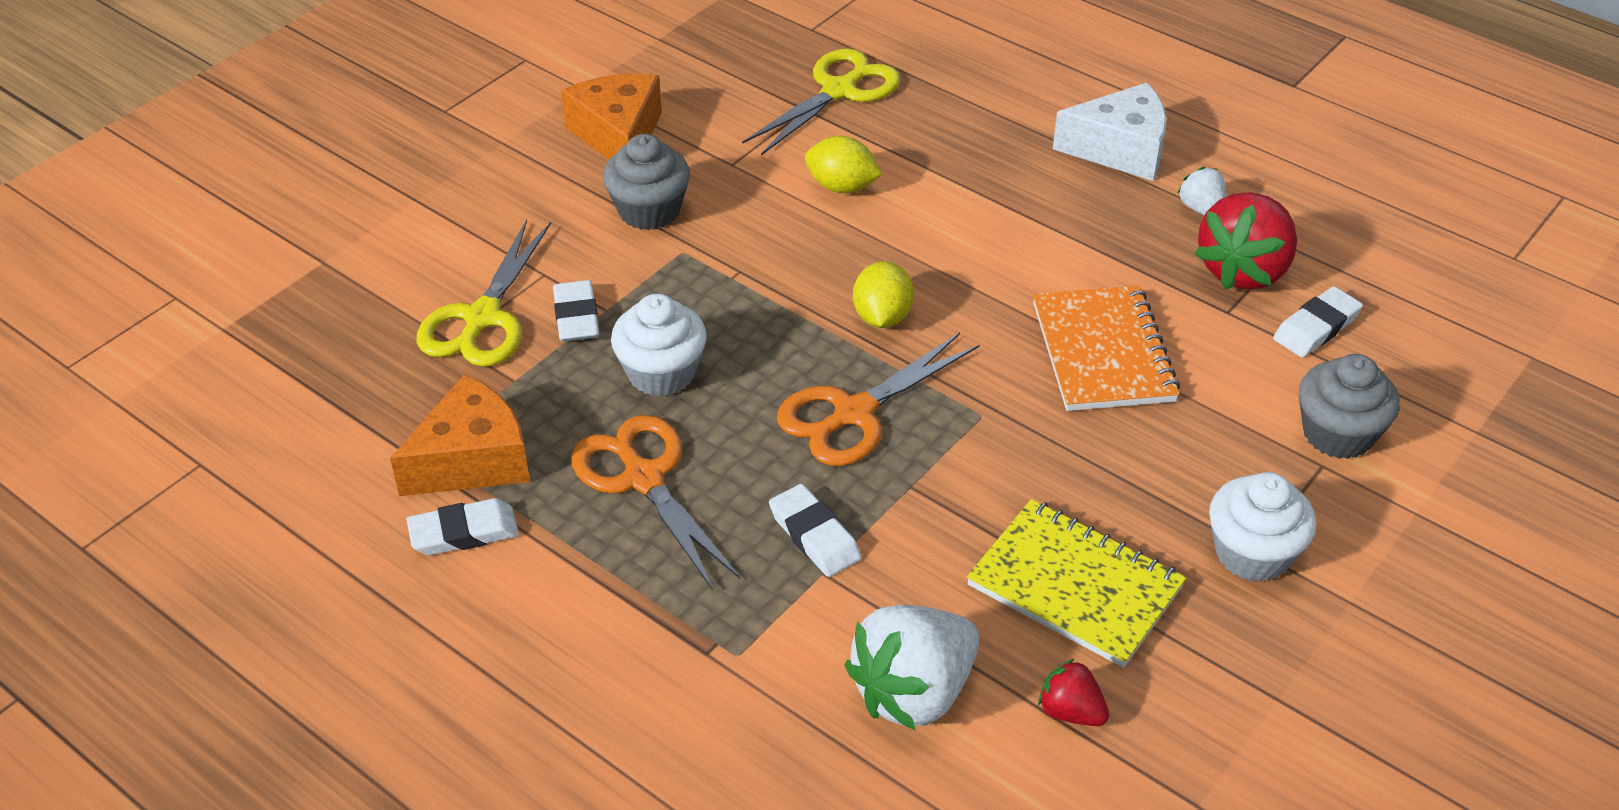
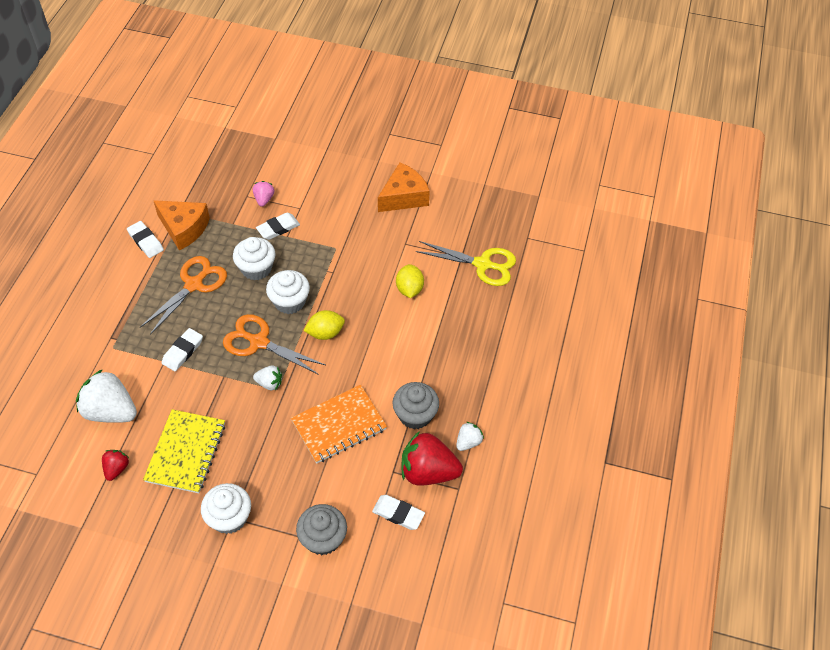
camera: 65 degrees right, 10 degrees up
yellow scissors [417,220,551,367] -> pink strawberry [253,181,274,207]
grey cupcake [603,134,690,230] -> grey cupcake moved to [392,382,439,429]
white cheese [1053,83,1167,181] -> none
none -> white strawberry [253,365,282,390]
none -> white cupcake [266,270,310,314]

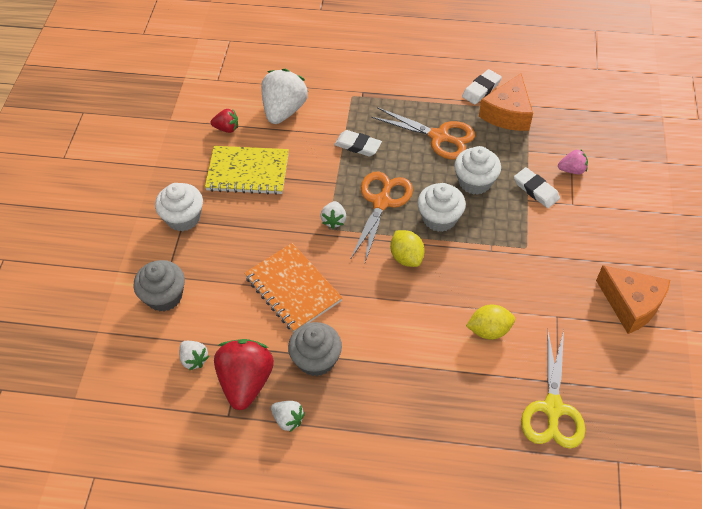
camera: 85 degrees right, 0 degrees up
white eraser [372,495,425,530] -> white strawberry [179,341,209,370]

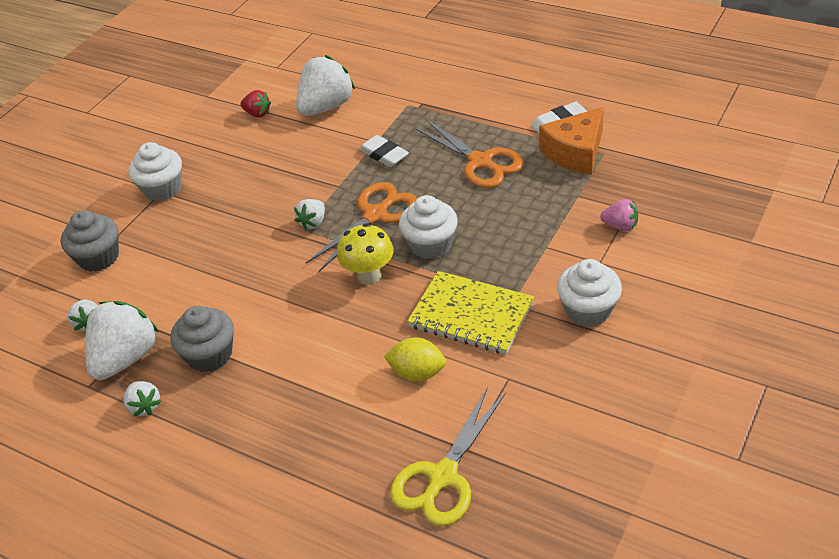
camera: 25 degrees right, 10 degrees down
yellow notebook [205,146,289,195] -> yellow notebook moved to [407,271,534,354]
red strawberry [214,339,274,410] -> white strawberry [85,301,159,380]
orange notebook [244,243,343,332] -> none
yellow lemon [390,230,425,267] -> yellow mushroom [337,223,394,285]
white cupcake [454,146,501,195] -> white cupcake moved to [557,259,622,327]
white eraser [514,167,560,208] -> none
orange cheese [596,265,670,334] -> none

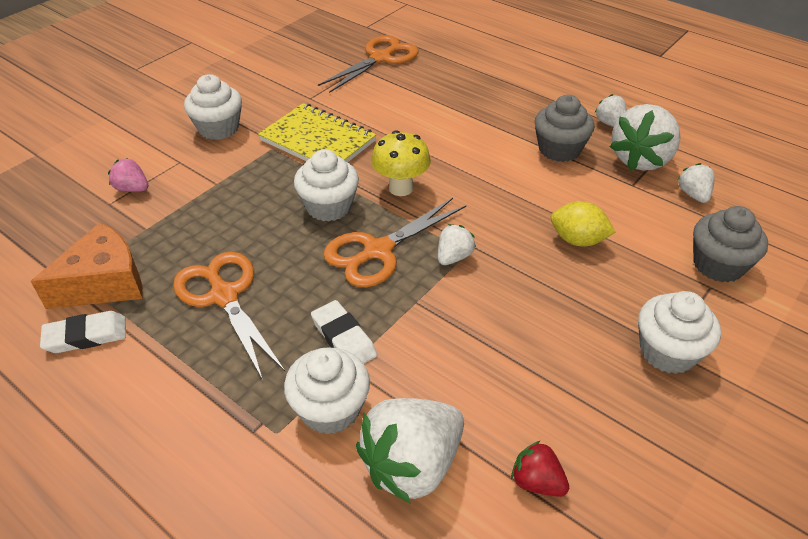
camera: 175 degrees left, 0 degrees up
yellow lemon [384,337,446,382] -> yellow lemon moved to [551,201,616,246]
yellow scissors [390,387,506,526] -> orange scissors [318,35,419,93]
none -> white cupcake [284,347,370,434]

